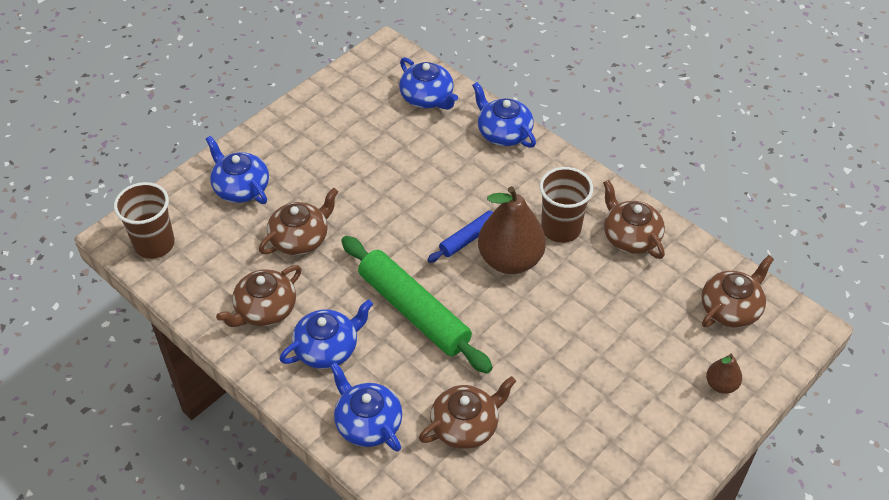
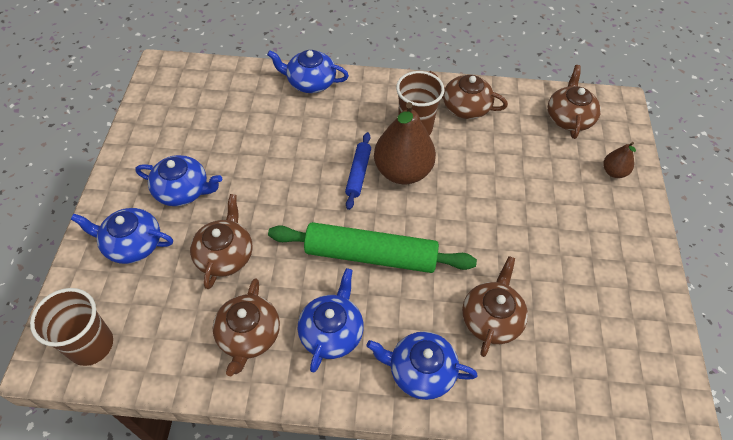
camera: 40 degrees left, 5 degrees up
blue teapot [399,57,458,110] -> blue teapot moved to [135,155,222,206]

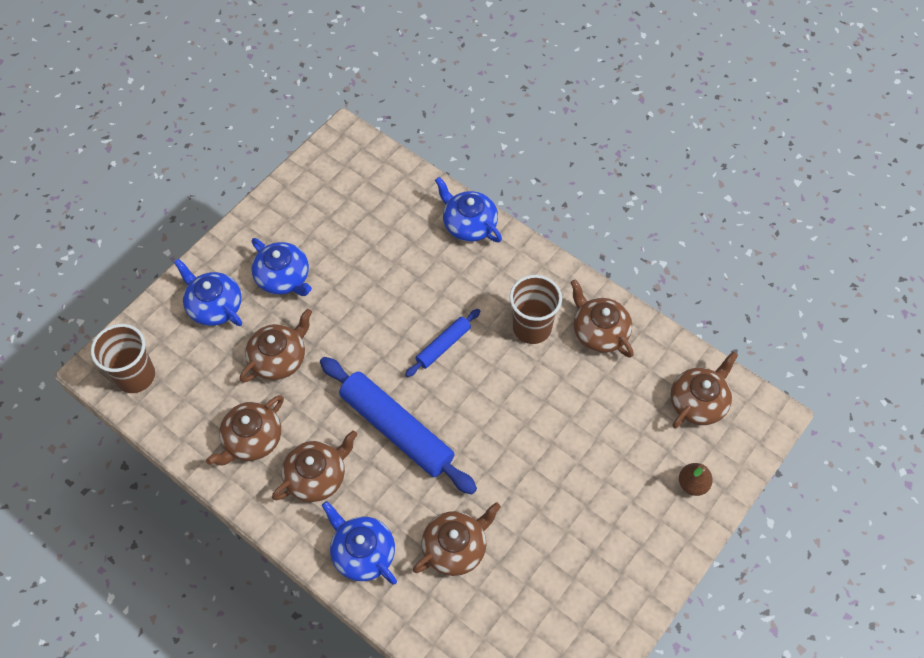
camera: 35 degrees right, 5 degrees up
green rolling pin [268,222,477,273] -> blue rolling pin [320,357,477,495]
blue teapot [297,268,364,373] -> brown teapot [272,430,357,502]
brown pear [374,102,436,184] -> none

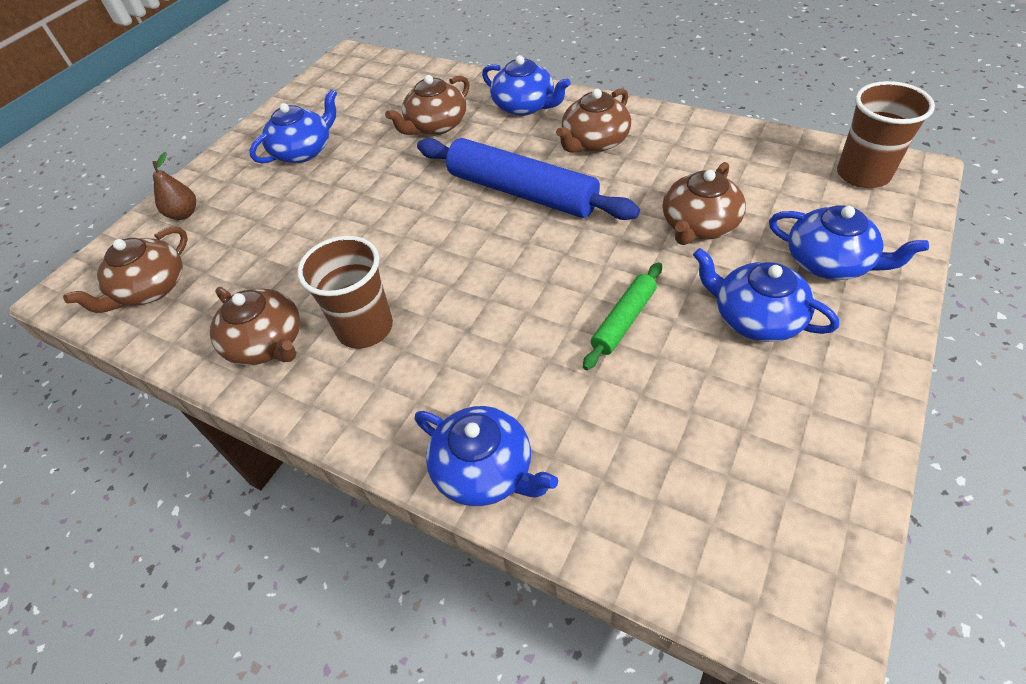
camera: 175 degrees right, 10 degrees down
brown teapot [206,395,284,465] -> none
blue rolling pin [405,309,480,377] -> none
none -> blue teapot [249,89,337,163]
none -> green rolling pin [583,262,662,370]

